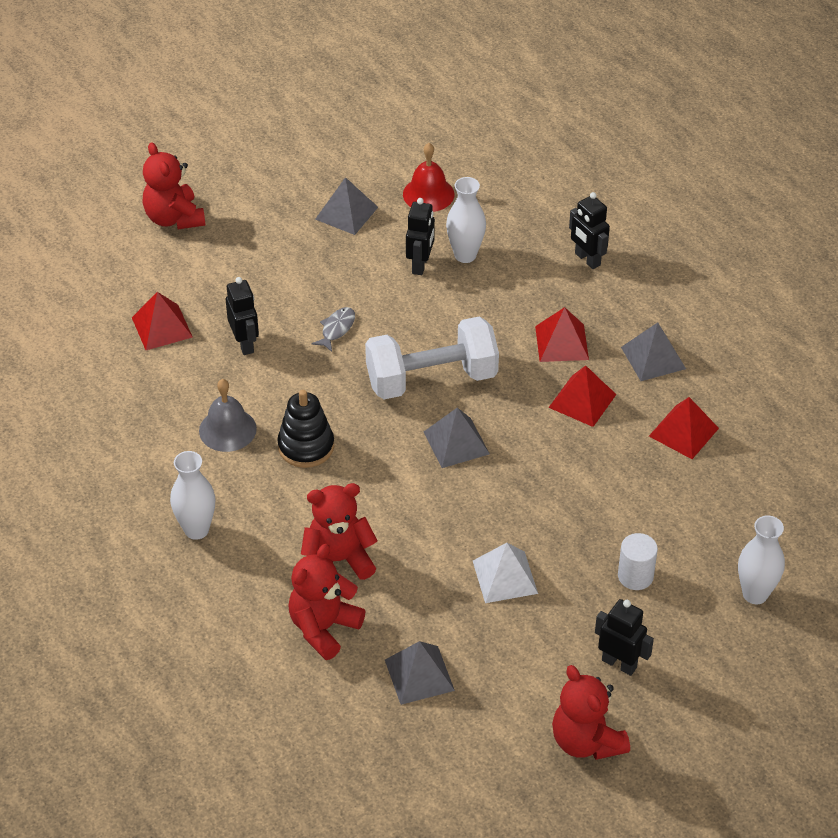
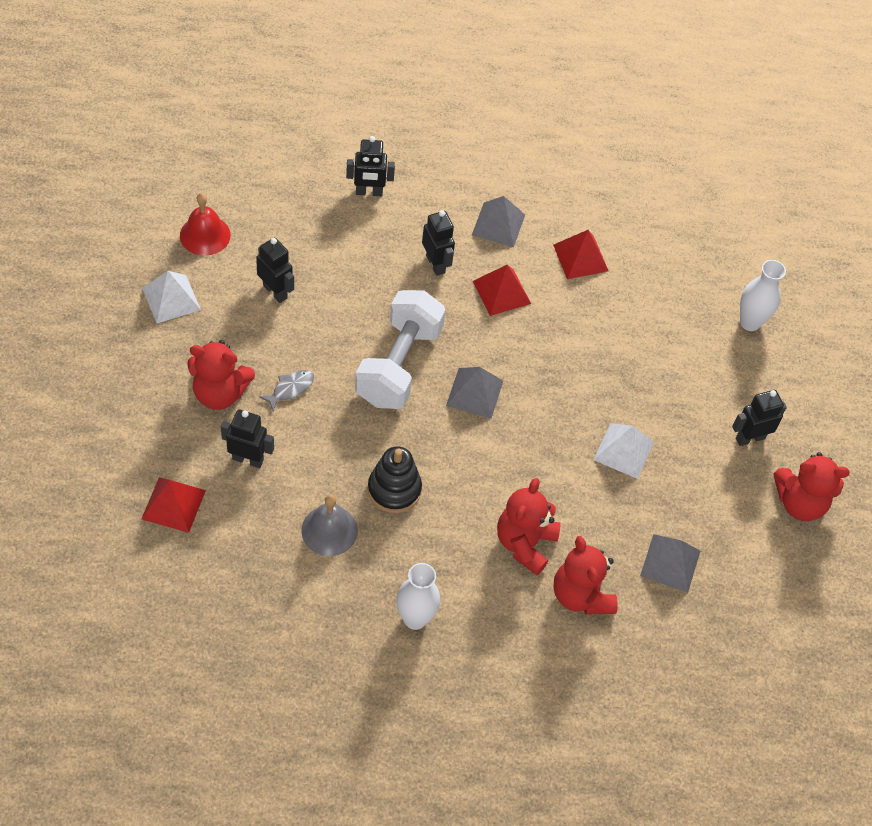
camera: 60 degrees left, 10 degrees up
red teddy bear [143,142,206,229] -> red teddy bear moved to [187,340,255,410]
grey fish [312,307,355,352] -> grey fish turned 75 degrees clockwise [259,370,314,411]
grey pyramid [315,177,378,235] -> white pyramid [142,271,201,323]
white vase [446,177,486,263] -> none
red pyramid [535,307,589,362] -> black robot [422,210,455,276]
white cylinder [618,533,658,590] -> none

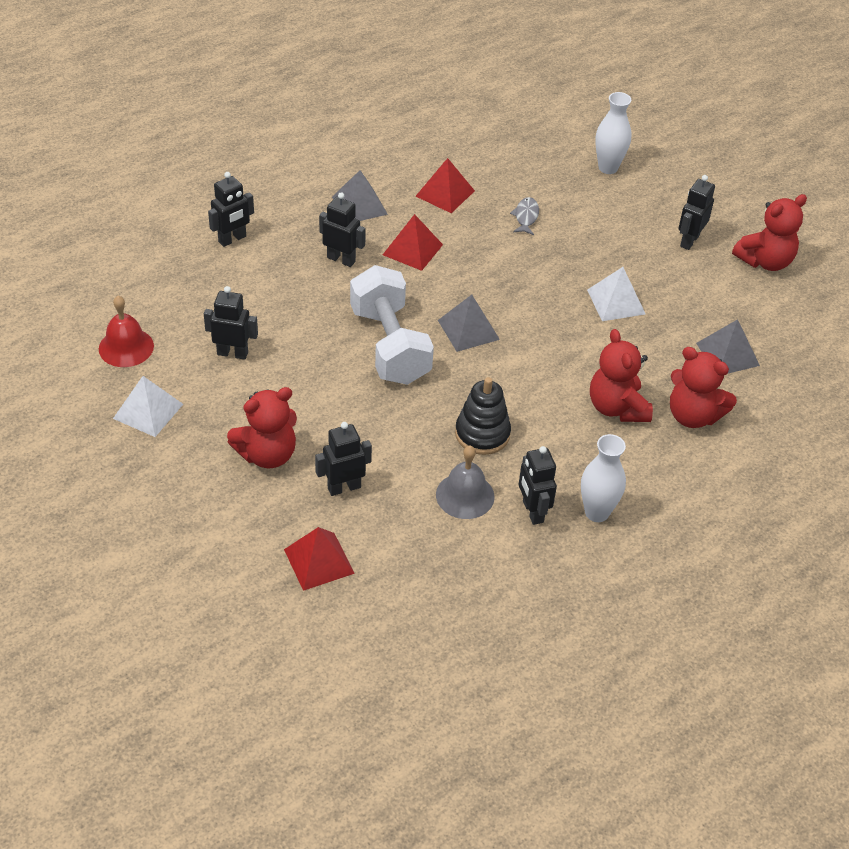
camera: 35 degrees left, 10 degrees down
grey fish [259,370,314,411] -> grey fish moved to [510,197,539,235]
none -> black robot [519,446,557,525]

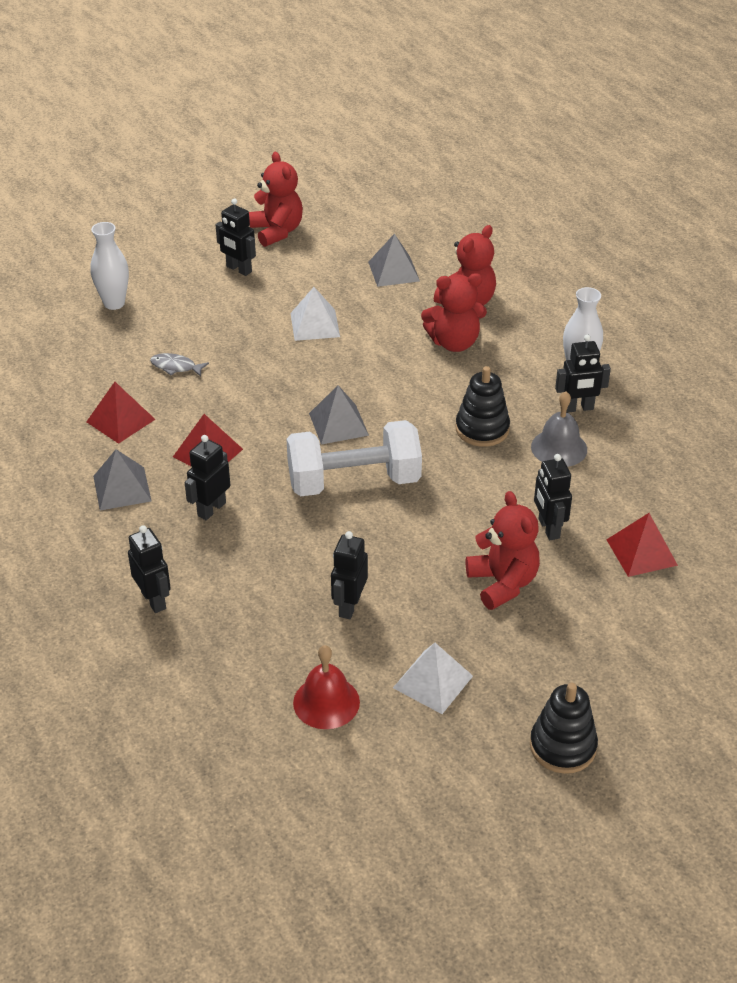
camera: 80 degrees left, 5 degrees down
none -> black stacking toy [530,683,598,774]

